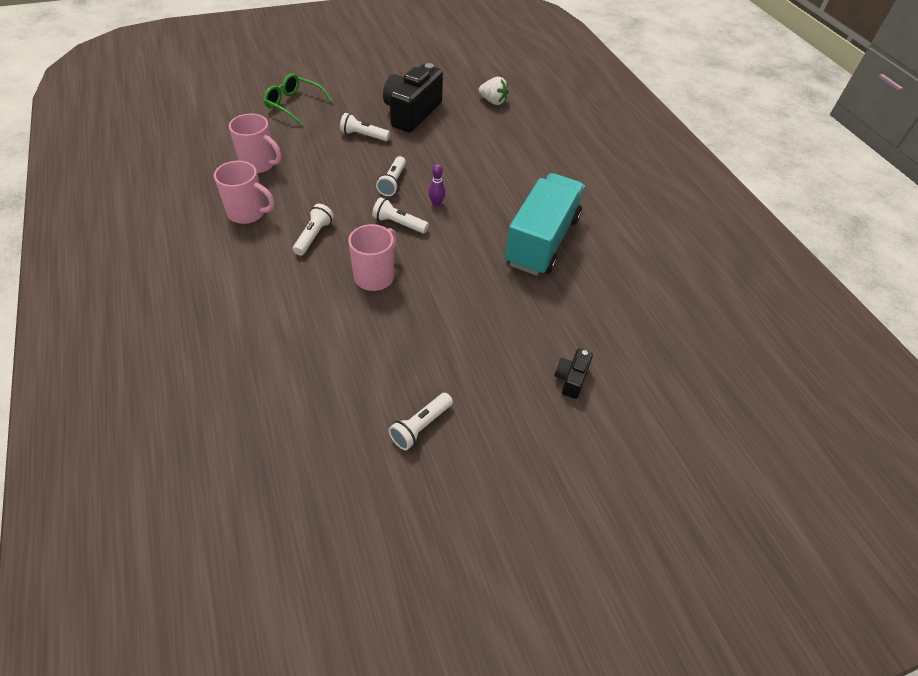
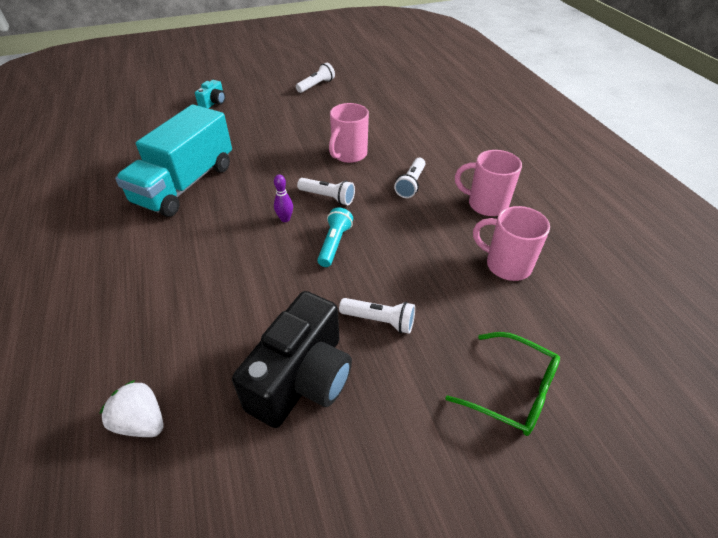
camera: 175 degrees left, 5 degrees down
white flashlight [376,156,406,196] -> turquoise flashlight [317,207,353,267]
black camera [554,349,593,399] -> turquoise camera [195,80,225,109]

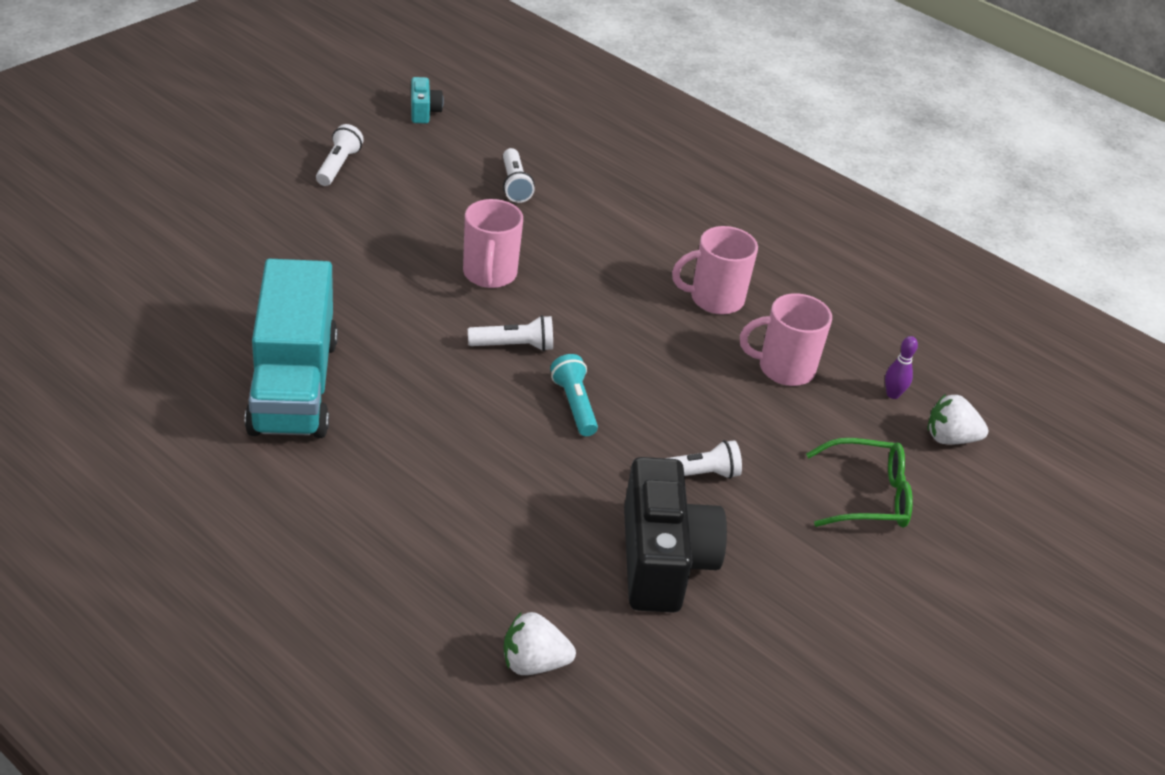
camera: 35 degrees left, 5 degrees down
turquoise camera [195,80,225,109] -> turquoise camera moved to [411,77,443,123]
purple bowling pin [274,174,293,222] -> purple bowling pin moved to [885,336,918,399]
white flashlight [394,158,425,198] -> white flashlight moved to [503,148,535,203]
none -> white strawberry [927,394,988,445]

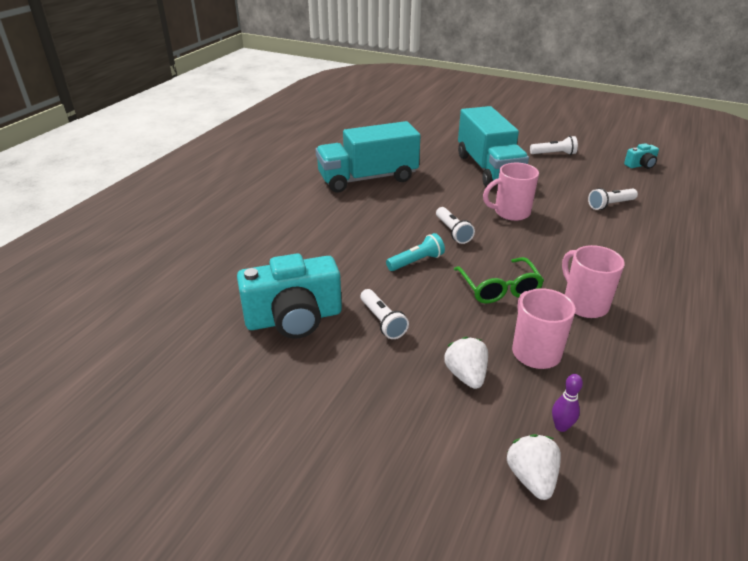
camera: 80 degrees right, 5 degrees down
white strawberry [504,612,576,675] -> white strawberry moved to [444,337,488,389]
black camera [624,457,727,613] -> turquoise camera [237,254,342,339]
green glasses [806,438,913,528] -> green glasses moved to [454,257,544,304]
none -> turquoise truck [458,106,529,187]

